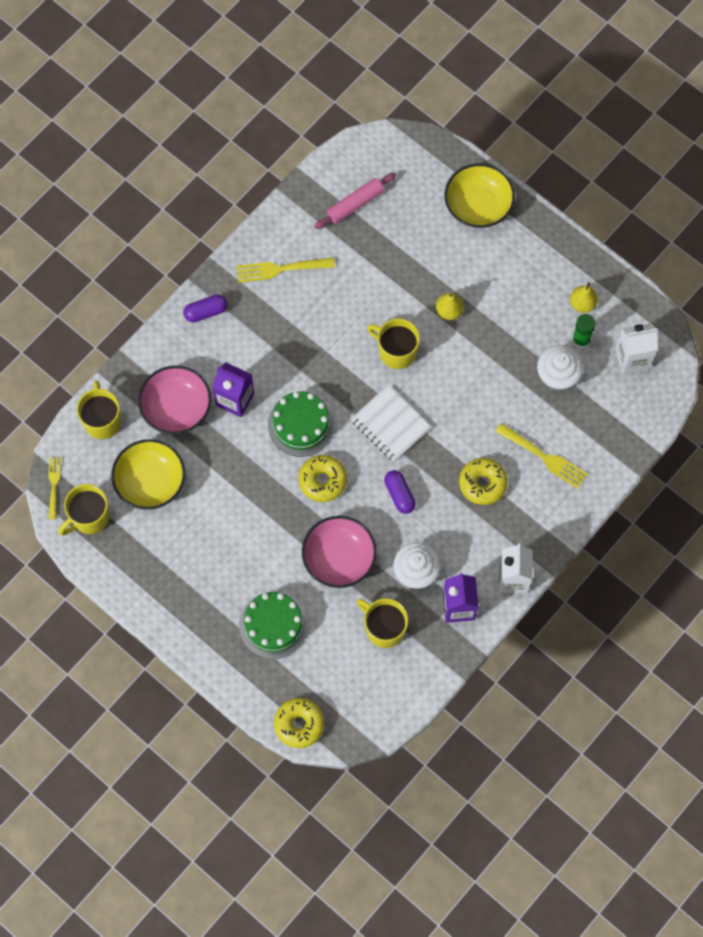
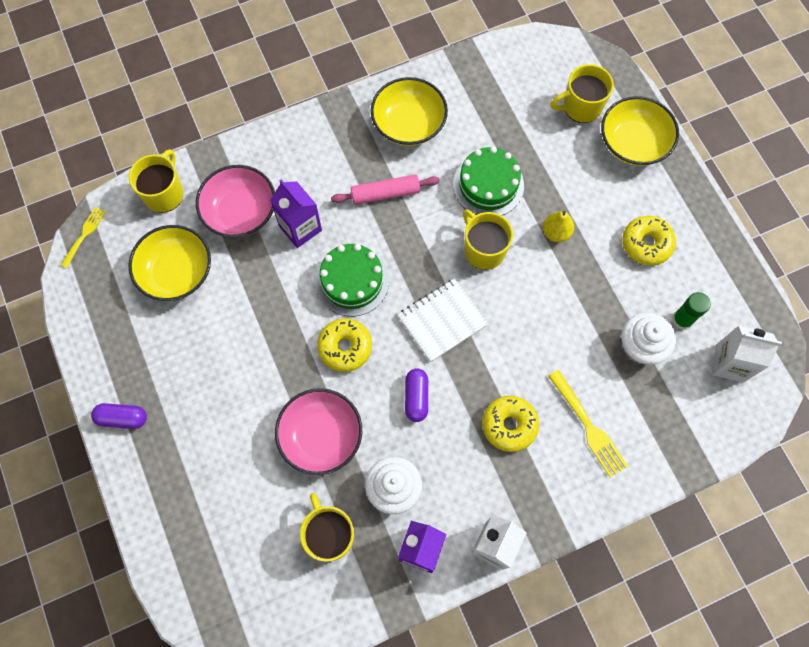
camera: 25 degrees right, 0 degrees up
yellow mug [59,484,110,536] -> yellow mug moved to [551,64,614,123]
purple capsule [183,295,228,322] -> purple capsule moved to [91,403,147,429]
yellow fork [237,257,335,283] -> yellow bowl [371,77,448,146]
green cake [239,592,308,659] -> green cake moved to [453,147,524,216]
yellow donut [274,698,324,748] -> yellow donut moved to [622,216,676,266]
pink rolling pin [314,173,396,229] -> pink rolling pin moved to [331,175,440,205]
white notebook [351,385,431,462] -> white notebook turned 75 degrees clockwise [398,278,489,362]
yellow pear [570,282,598,313] -> none

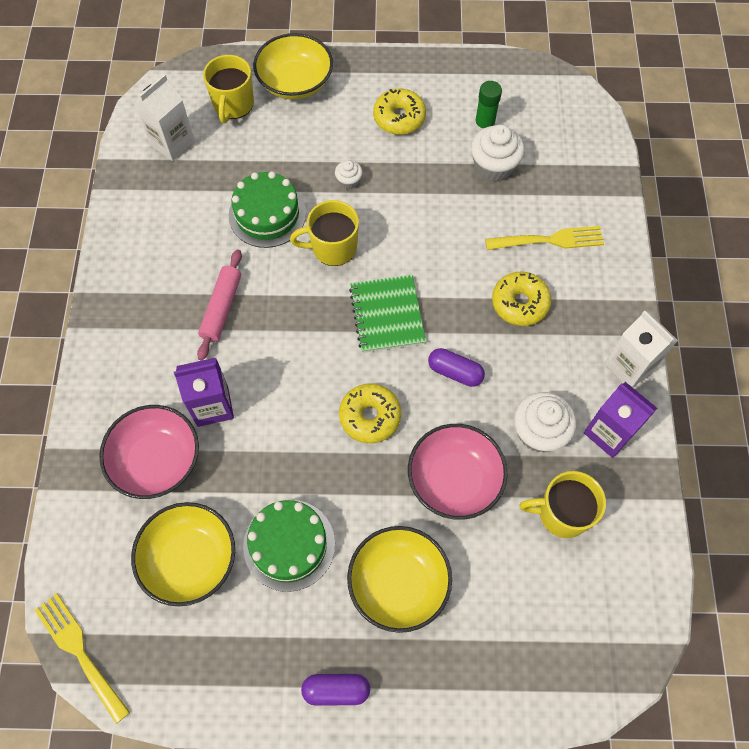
camera: 65 degrees left, 5 degrees down
yellow fork [61,207,106,268] -> yellow fork [35,593,130,724], size x1.57
purple capsule [91,403,147,429] -> purple capsule turned 60 degrees clockwise [301,674,370,706]
yellow mug [129,149,183,213] -> none
green cake [315,244,389,316] -> green cake moved to [243,500,335,592]
yellow bowl [371,77,448,146] -> yellow bowl moved to [347,526,452,633]
white notebook [398,278,489,362] -> green notebook [349,275,426,353]
yellow pear [543,211,574,242] -> white cupcake [335,160,363,189]
white carton [712,326,782,383] -> white carton moved to [134,74,195,161]

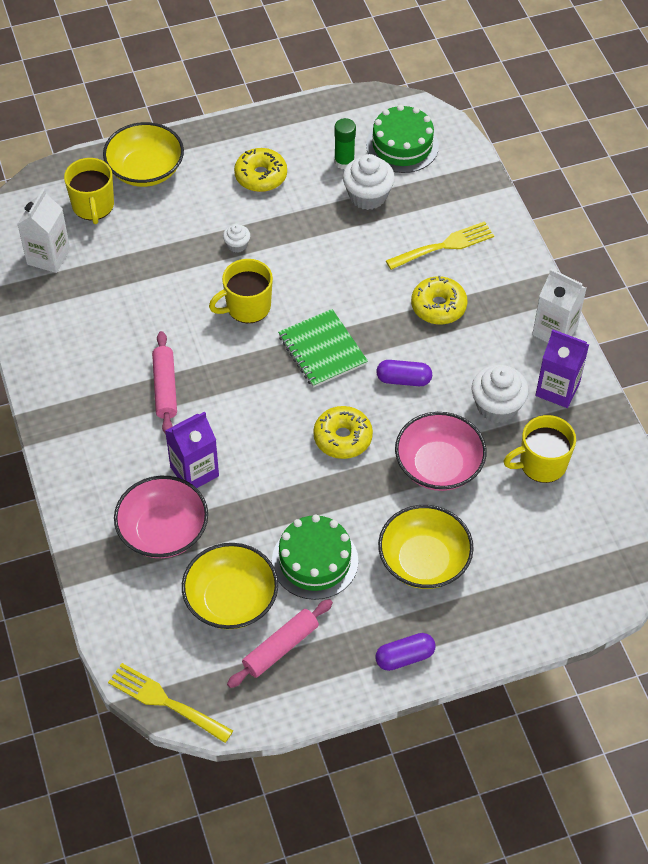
camera: 20 degrees left, 10 degrees down
green cake [229,171,306,248] -> green cake moved to [366,105,439,173]
none -> pink rolling pin [227,599,333,688]

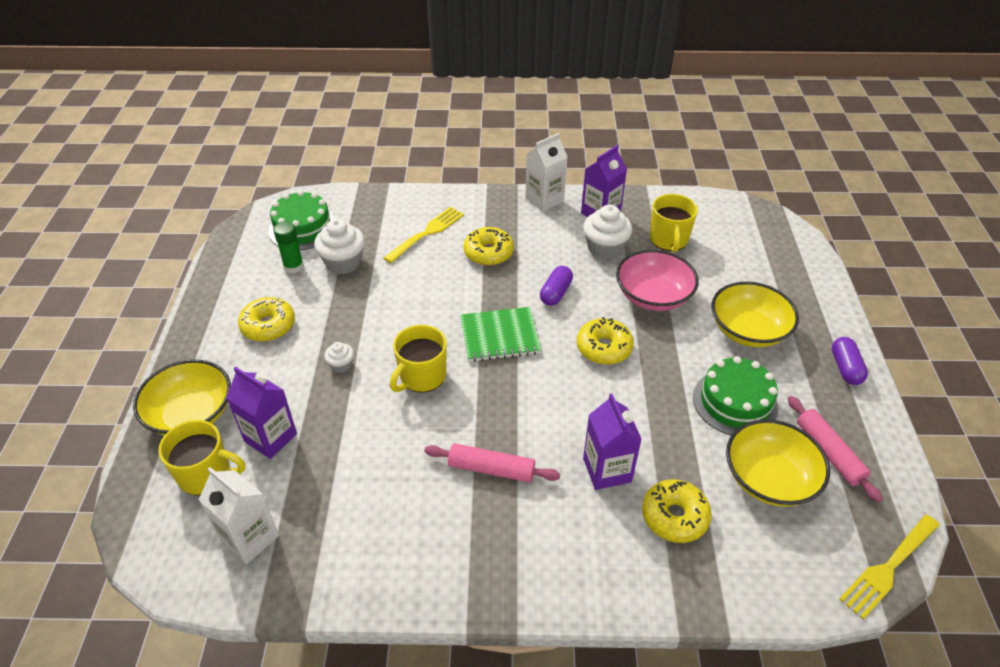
camera: 70 degrees left, 10 degrees down
pink bowl [114,476,208,558] -> yellow donut [642,479,712,543]
yellow mug [209,259,273,323] -> yellow mug turned 45 degrees clockwise [390,325,447,393]
yellow fork [386,221,494,270] -> yellow fork turned 45 degrees clockwise [384,207,464,263]
none -> purple carton [226,367,297,459]

